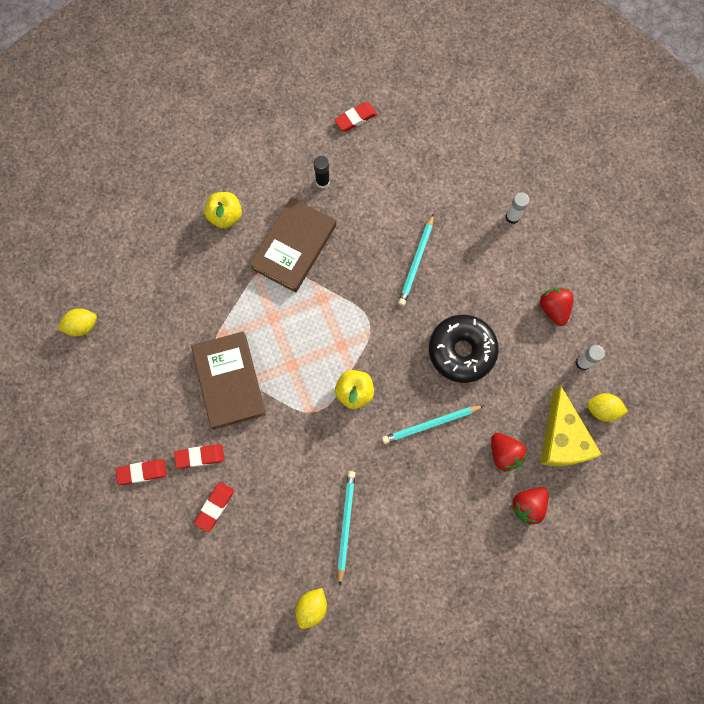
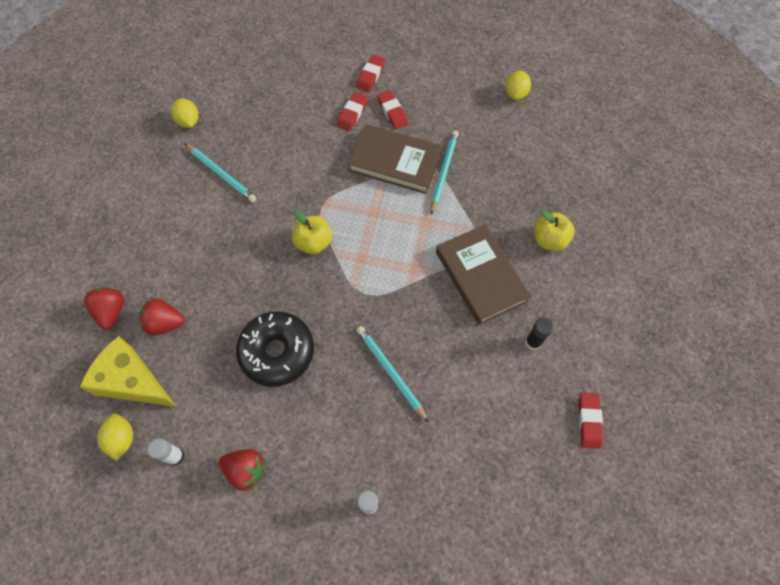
camera: 125 degrees right, 10 degrees down
red eraser [194,482,234,532] -> red eraser moved to [377,90,408,129]
turquoise pencil [382,405,484,444] -> turquoise pencil moved to [431,130,459,214]
yellow lemon [587,393,628,422] -> yellow lemon turned 60 degrees counterclockwise [97,414,133,461]

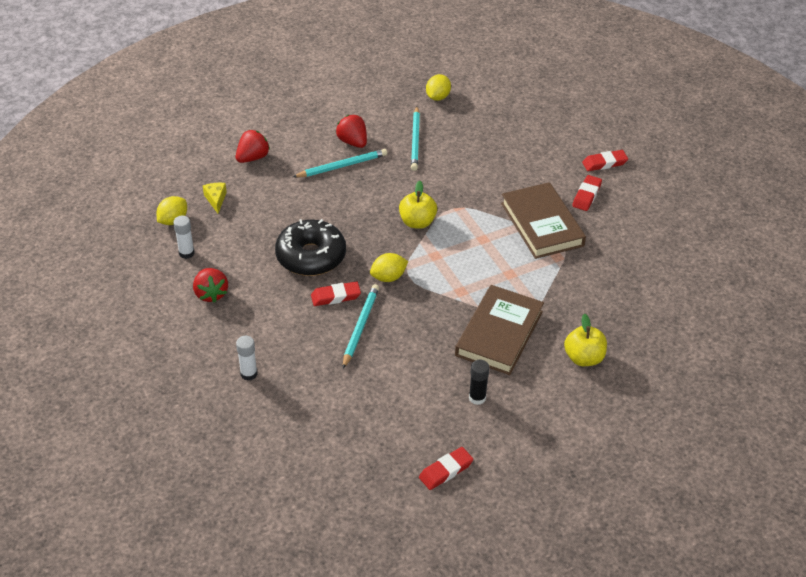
camera: 50 degrees right, 20 degrees down
yellow cheese [80,336,177,407] -> yellow cheese [203,183,227,213], size x0.45
red strawberry [139,299,185,335] -> red strawberry moved to [336,115,367,148]
red eraser [337,92,368,131] -> red eraser moved to [311,281,361,306]
turquoise pencil [431,130,459,214] -> turquoise pencil moved to [293,149,387,177]
yellow lemon [505,71,531,100] -> yellow lemon moved to [370,253,408,282]

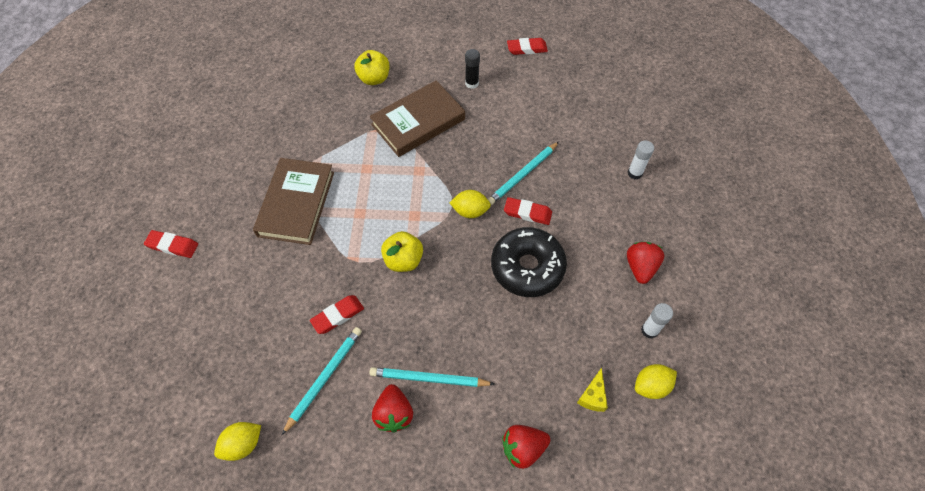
camera: 150 degrees left, 15 degrees up
red eraser [572,175,602,211] -> red eraser moved to [310,295,364,334]

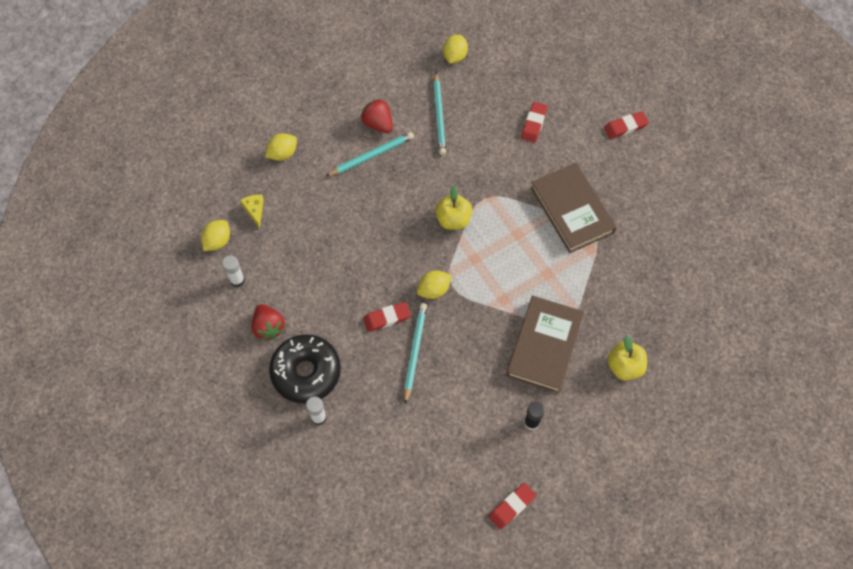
camera: 145 degrees right, 5 degrees up
red eraser [310,295,364,334] -> red eraser moved to [521,102,548,143]
black donut [491,227,567,297] -> black donut moved to [269,334,341,403]
red strawberry [502,425,550,469] -> yellow lemon [265,133,297,161]

